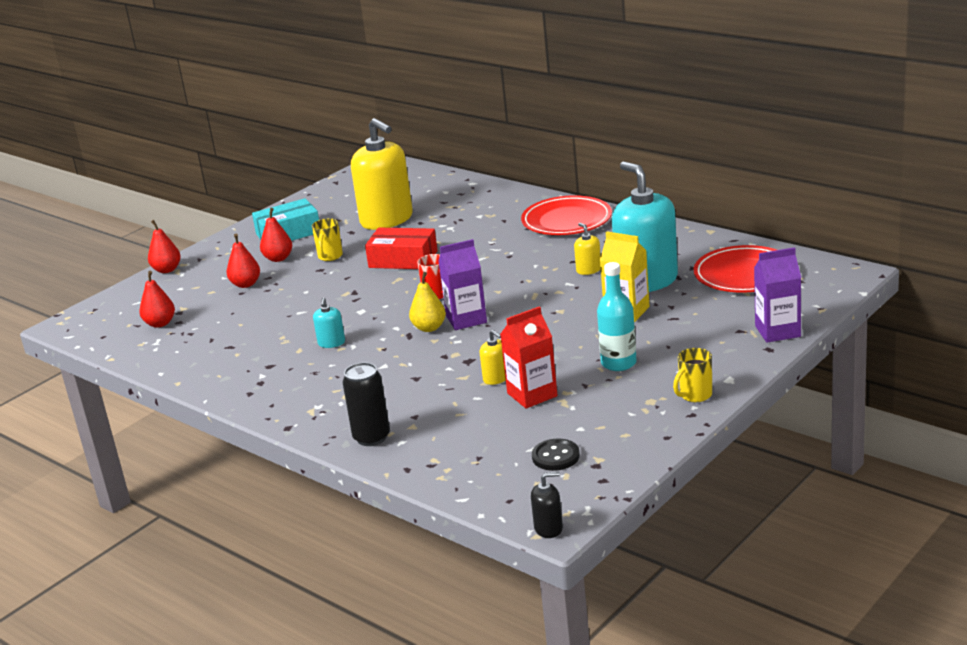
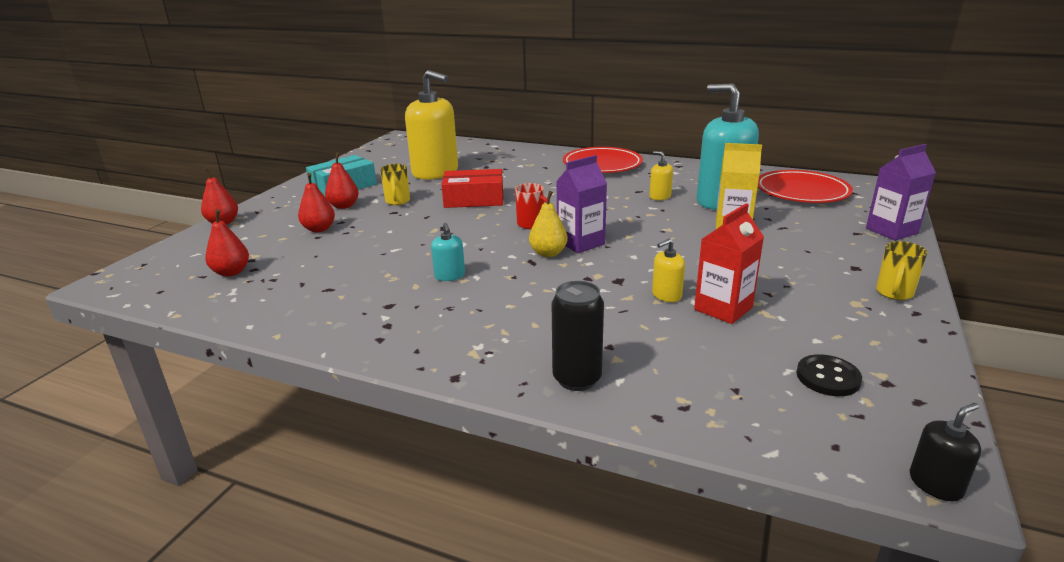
camera: 20 degrees left, 0 degrees up
yellow soap dispenser [480,330,506,385] -> yellow soap dispenser turned 120 degrees clockwise [652,239,685,302]
turquoise bottle [597,262,637,371] -> none

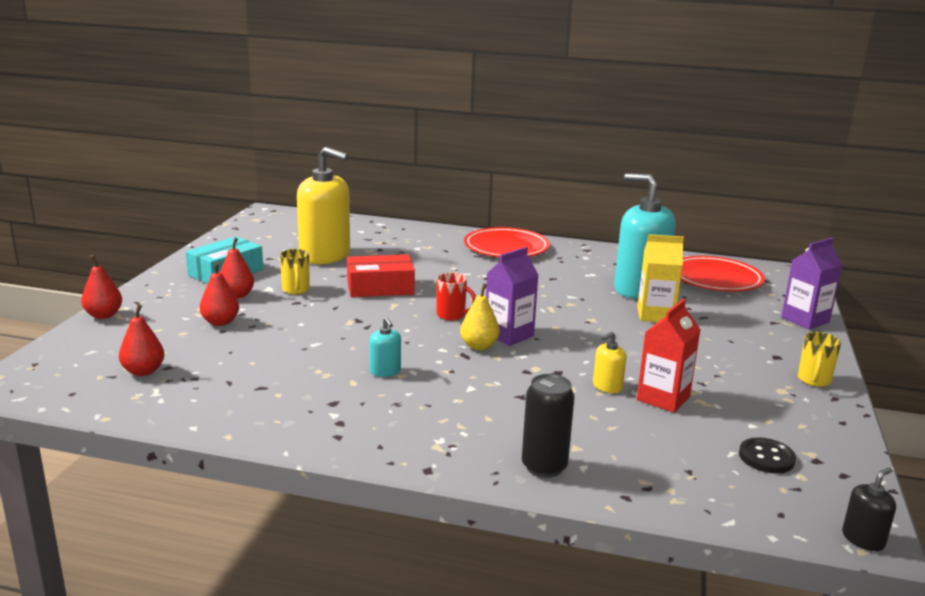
camera: 10 degrees left, 5 degrees down
yellow soap dispenser [649,151,673,200] -> none

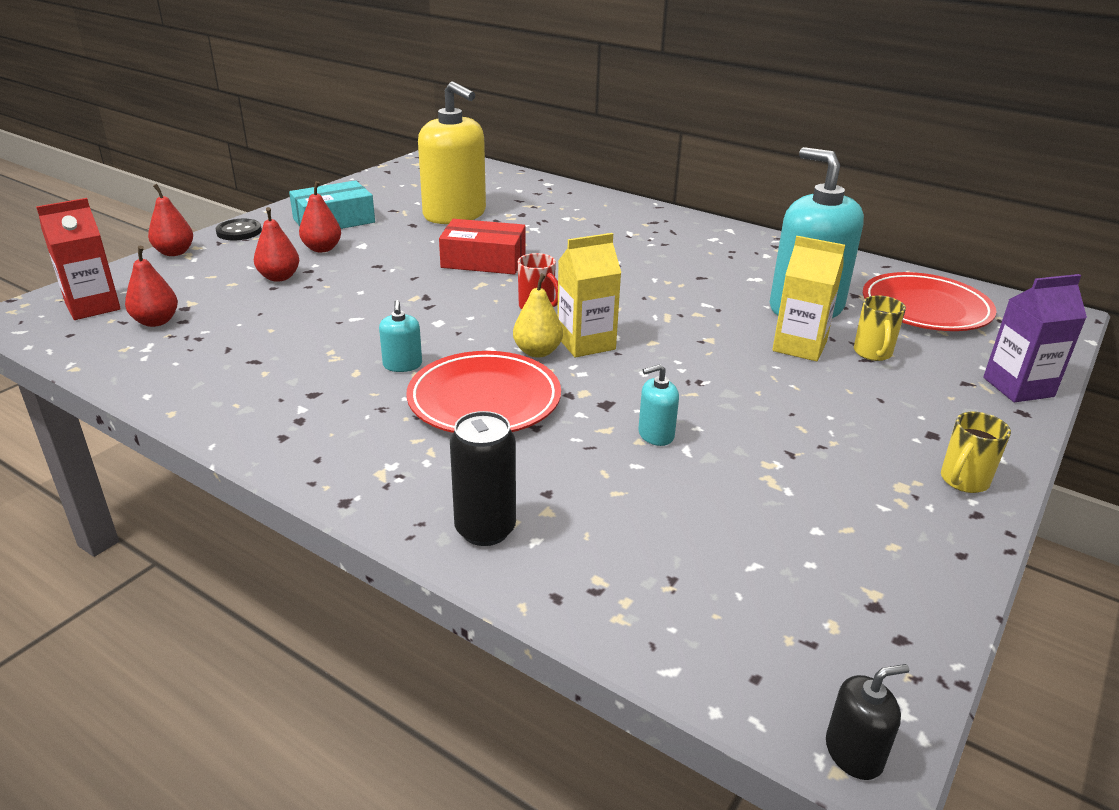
camera: 20 degrees right, 10 degrees up
yellow mug [280,249,310,294] -> yellow mug moved to [854,295,906,361]
red plate [464,227,550,257] -> red plate moved to [406,351,561,433]
purple carton [486,247,539,346] -> yellow carton [557,233,621,357]
yellow soap dispenser [593,332,627,393] -> turquoise soap dispenser [638,364,679,446]
red carton [637,299,700,413] -> red carton moved to [36,198,121,320]
black button [739,437,796,473] -> black button moved to [216,219,262,240]

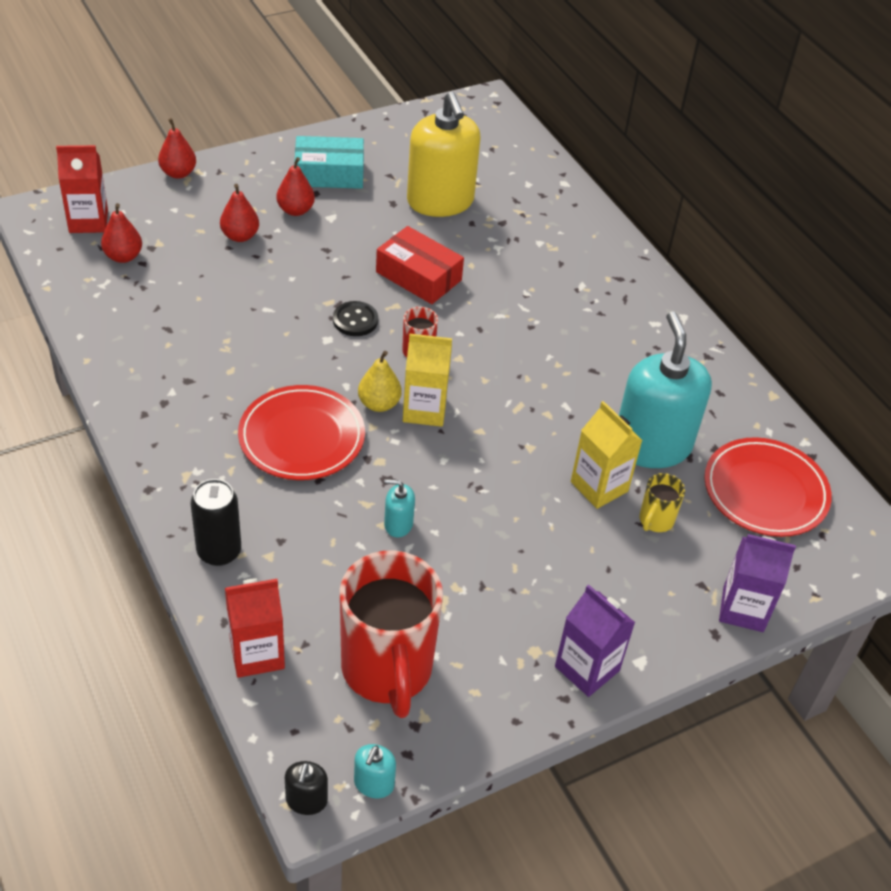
camera: 25 degrees right, 15 degrees up
black button [216,219,262,240] -> black button moved to [333,301,378,336]
turquoise soap dispenser [379,300,422,372] -> turquoise soap dispenser moved to [354,744,396,799]
black soap dispenser [826,664,909,780] -> black soap dispenser turned 90 degrees clockwise [285,761,328,815]
yellow mug [941,412,1011,493] -> purple carton [555,585,635,697]
none -> red carton [225,578,285,678]
none -> red mug [340,550,443,718]

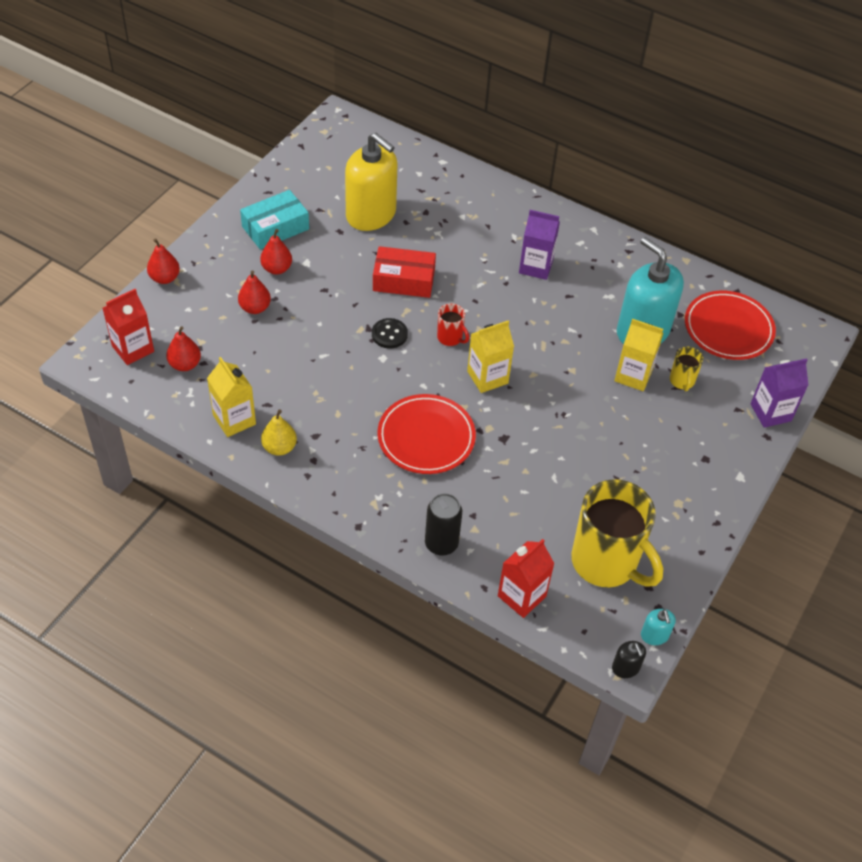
camera: 30 degrees left, 5 degrees up
red mug [340,550,443,718] -> yellow mug [572,479,663,587]
yellow pear [358,351,402,412] -> yellow pear moved to [261,409,297,456]
turquoise soap dispenser [384,479,415,538] -> none
purple carton [555,585,635,697] -> purple carton moved to [519,210,560,280]
none -> yellow carton [207,357,256,437]

